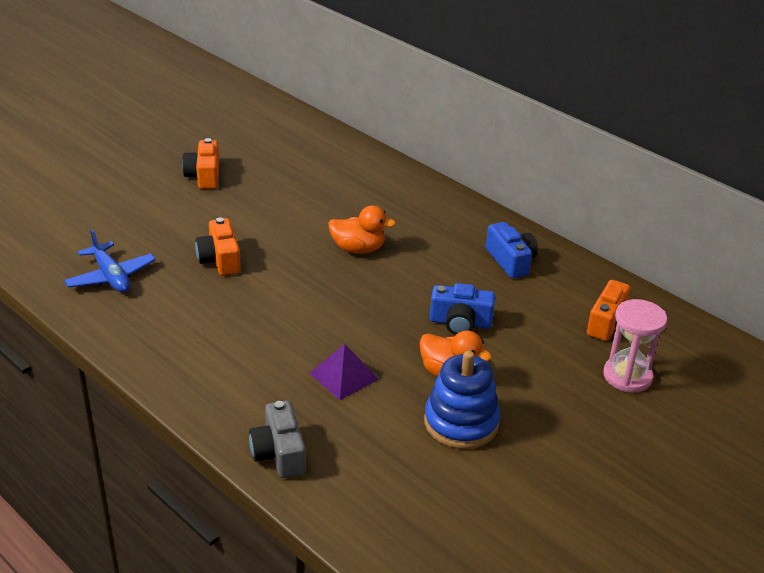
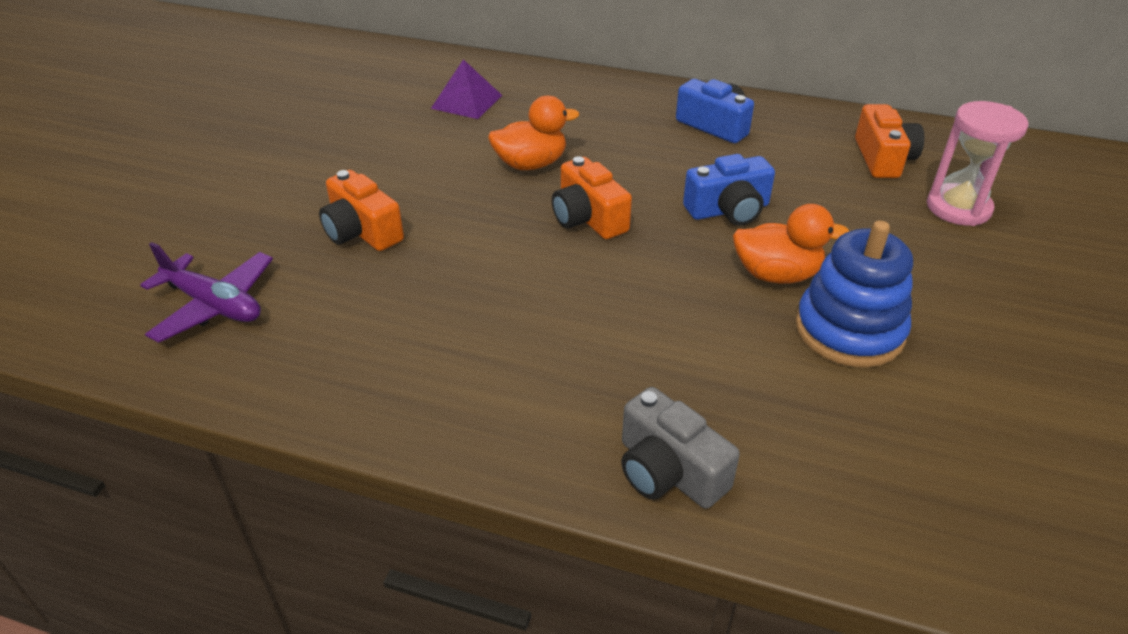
camera: 25 degrees left, 5 degrees up
blue plane [64,229,156,293] -> purple plane [140,242,273,343]
orange camera [182,138,220,189] -> orange camera moved to [552,156,632,239]
purple pyramid [309,344,379,400] -> purple pyramid moved to [431,59,502,119]

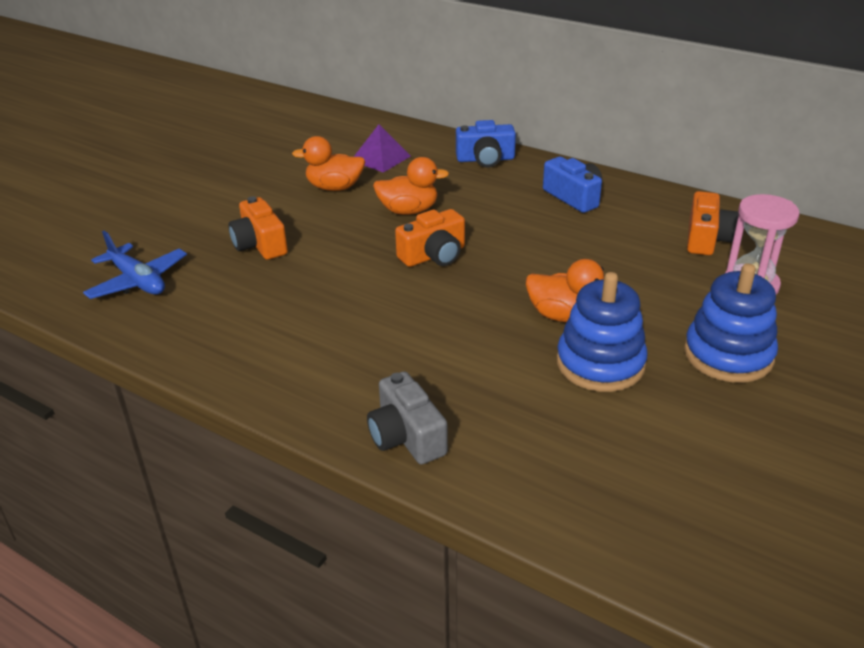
camera: 15 degrees right, 5 degrees down
purple plane [140,242,273,343] -> blue plane [83,231,187,299]
orange camera [552,156,632,239] -> orange camera turned 105 degrees counterclockwise [395,209,465,267]
blue camera [683,154,775,226] -> blue camera moved to [456,120,516,167]
none -> orange duck [292,136,365,191]
none -> blue stacking toy [684,263,778,383]

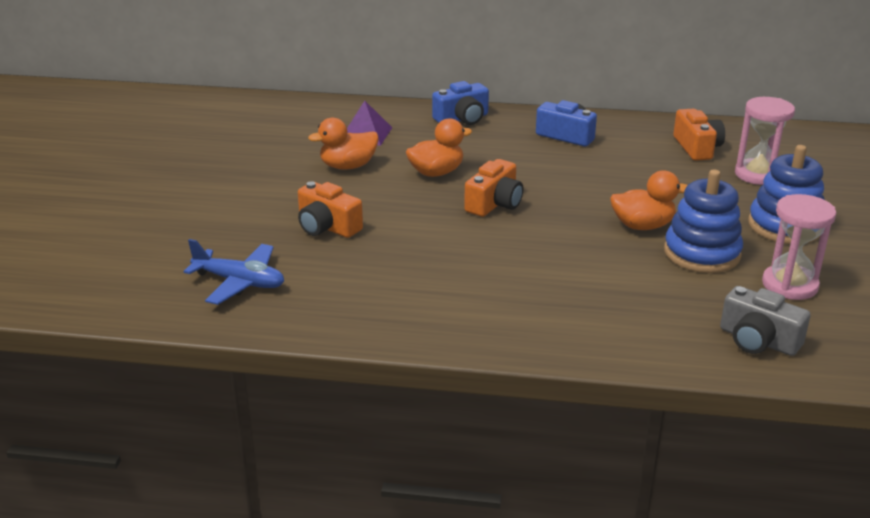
camera: 25 degrees left, 5 degrees down
grey camera [367,371,448,465] -> grey camera moved to [720,286,810,356]
none -> pink hourglass [762,194,836,300]

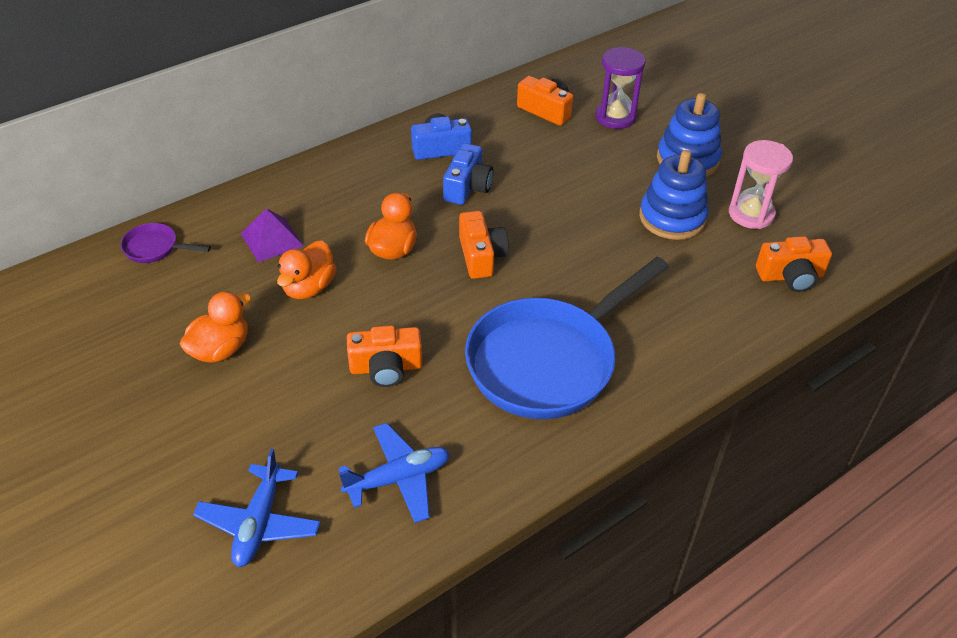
camera: 45 degrees left, 15 degrees up
blue camera [432,81,489,125] -> blue camera moved to [443,143,493,205]
orange duck [610,170,688,230] -> orange duck moved to [180,291,252,363]
grey camera [720,286,810,356] -> orange camera [756,236,832,292]
pink hourglass [735,97,795,185] -> purple hourglass [595,47,646,129]
none -> purple pan [120,223,211,263]
none -> blue plane [193,449,320,567]
none -> blue pan [465,257,669,419]

